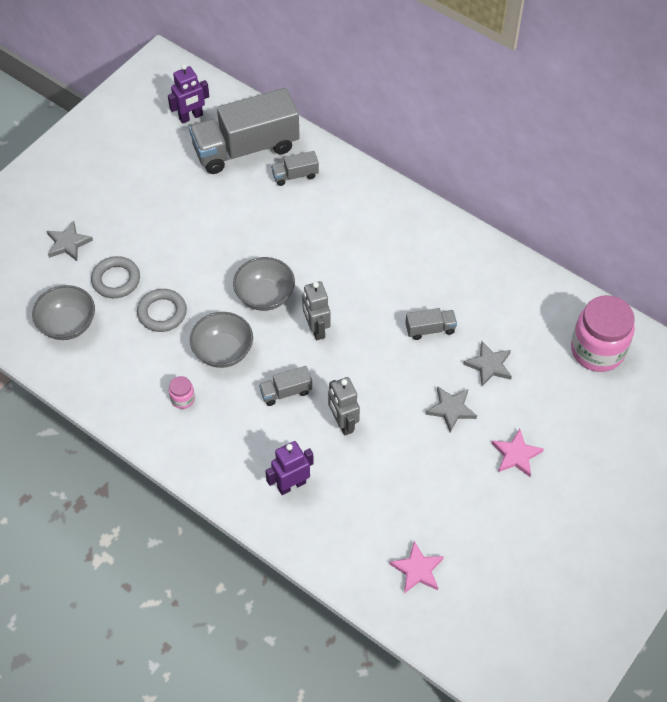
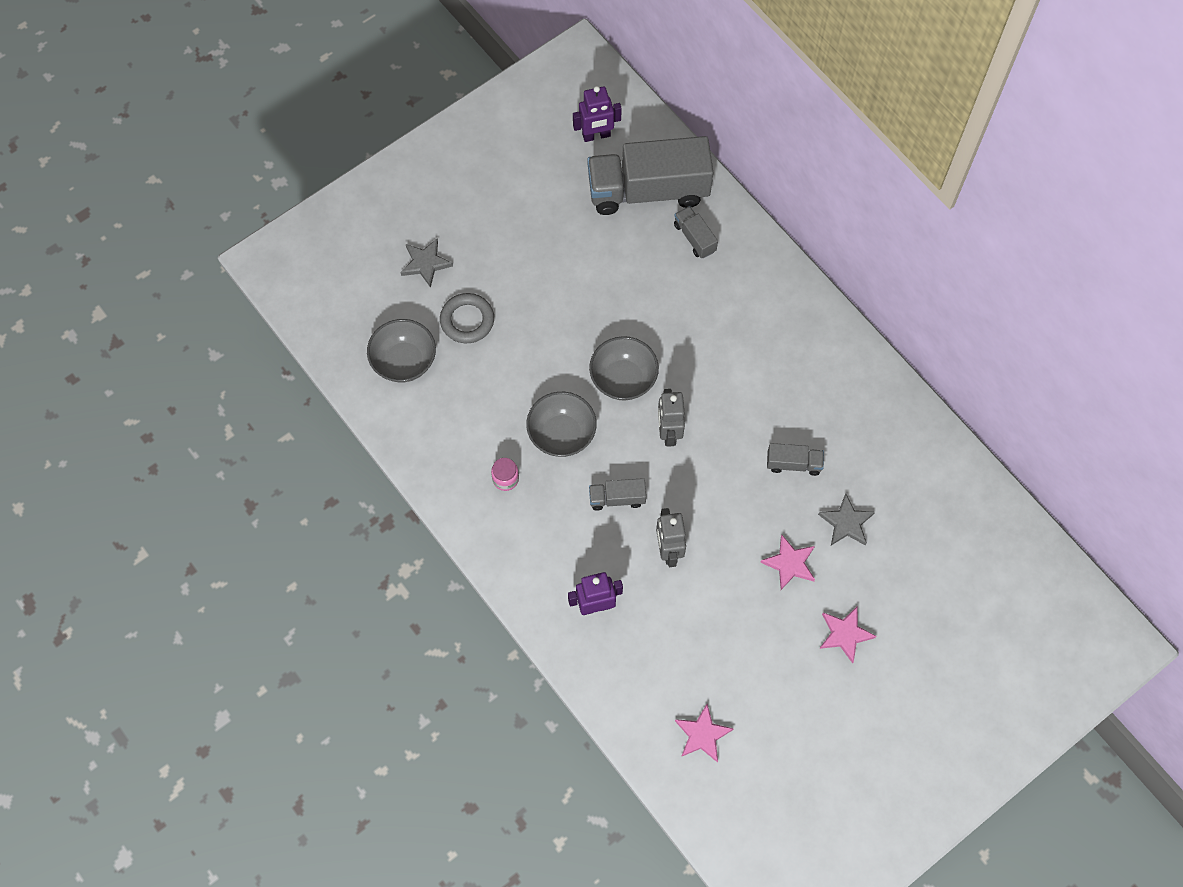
camera: 15 degrees right, 10 degrees up
grey ring [137,289,187,332] -> none
grey truck [271,151,319,186] -> grey truck turned 60 degrees clockwise [674,206,718,258]
grey star [426,386,477,432] -> pink star [760,535,815,590]
pink jar [571,295,635,372] -> none

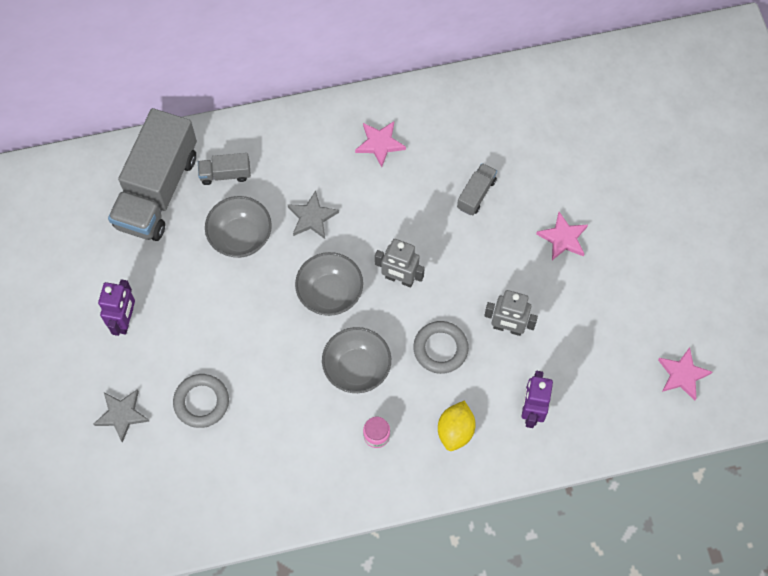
camera: 65 degrees left, 0 degrees up
grey bowl [367,319,436,382] -> grey bowl moved to [205,196,272,258]
purple robot [573,86,622,142] -> purple robot moved to [98,279,135,336]
grey truck [589,478,646,511] -> grey ring [413,321,469,374]
grey star [818,493,875,546] -> grey star moved to [288,190,339,239]
pink star [820,606,876,663] -> pink star moved to [355,121,406,167]
none -> yellow lemon [438,401,476,451]

